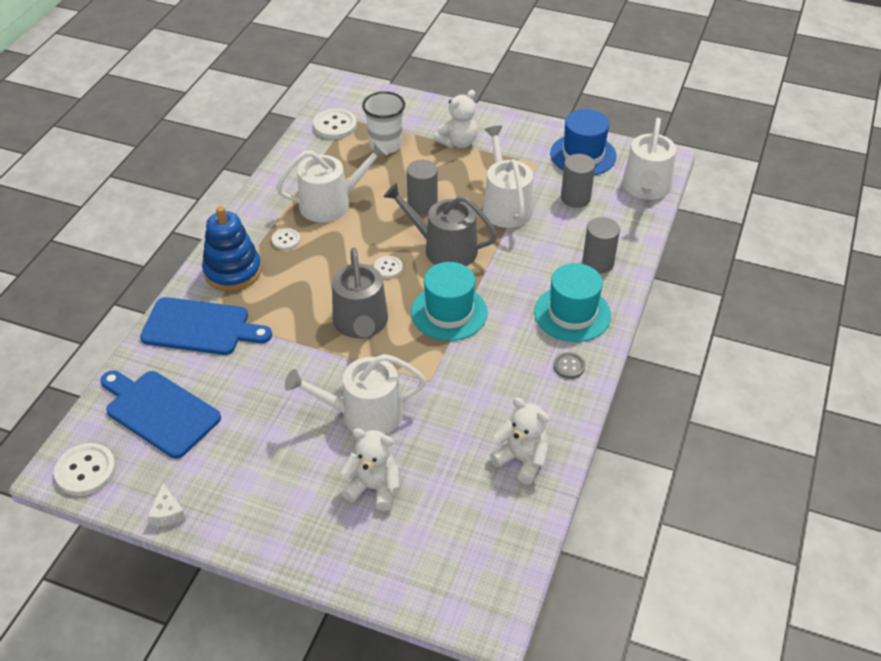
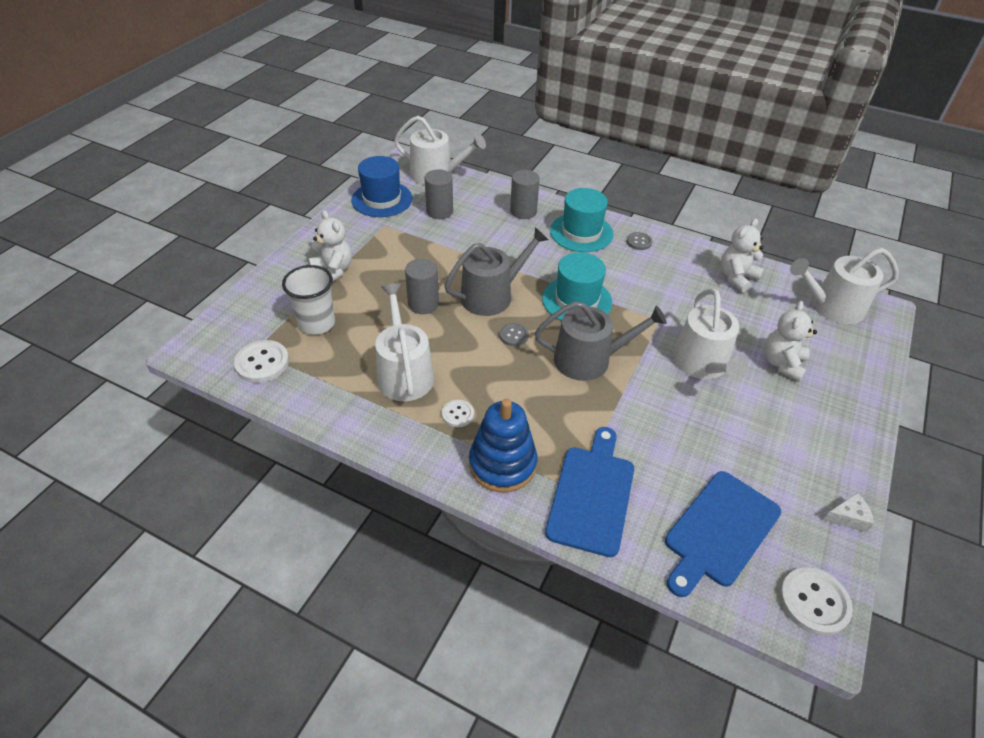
camera: 85 degrees left, 0 degrees up
white button [374,256,402,279] -> grey button [500,323,529,346]
grey watering can [384,183,498,266] -> grey watering can turned 150 degrees counterclockwise [444,227,549,316]
white watering can [483,126,533,228] -> white watering can moved to [790,248,899,324]

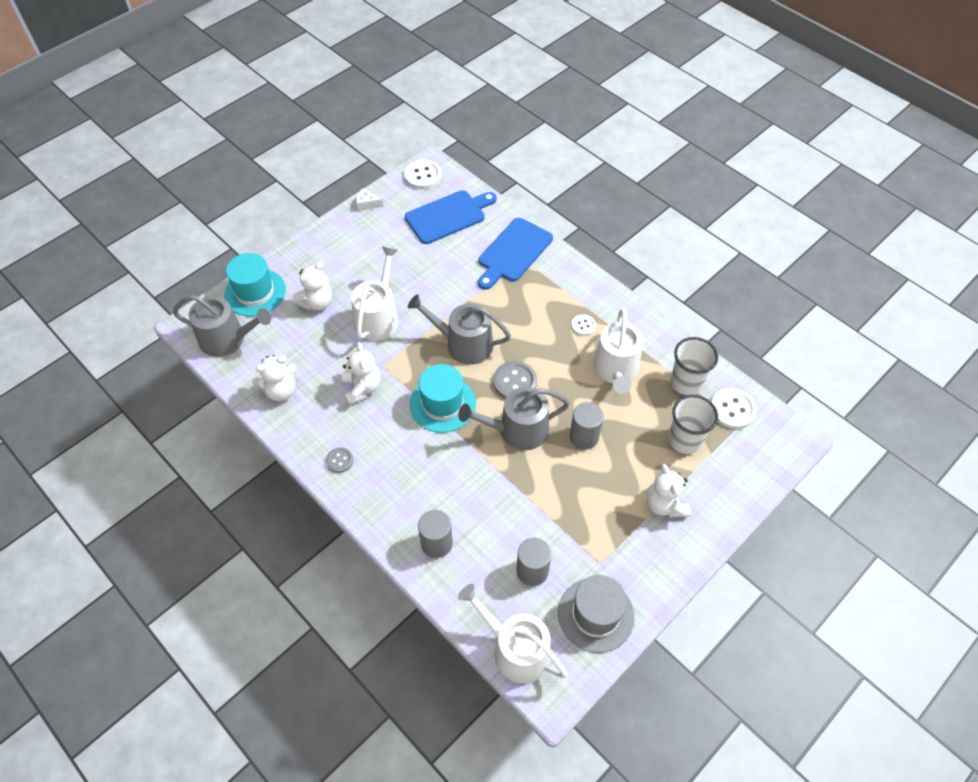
camera: 160 degrees left, 10 degrees up
blue hat [351,156,412,217] -> grey hat [558,575,634,653]
blue stacking toy [469,399,537,492] -> none
grey button [500,323,529,346] -> grey button [493,361,537,399], size x1.72
turquoise hat [550,188,613,252] -> turquoise hat moved to [224,253,286,316]
white watering can [790,248,899,324] -> grey watering can [173,295,271,357]
none -> white teddy bear [342,342,380,405]
none -> white cup [671,337,718,395]

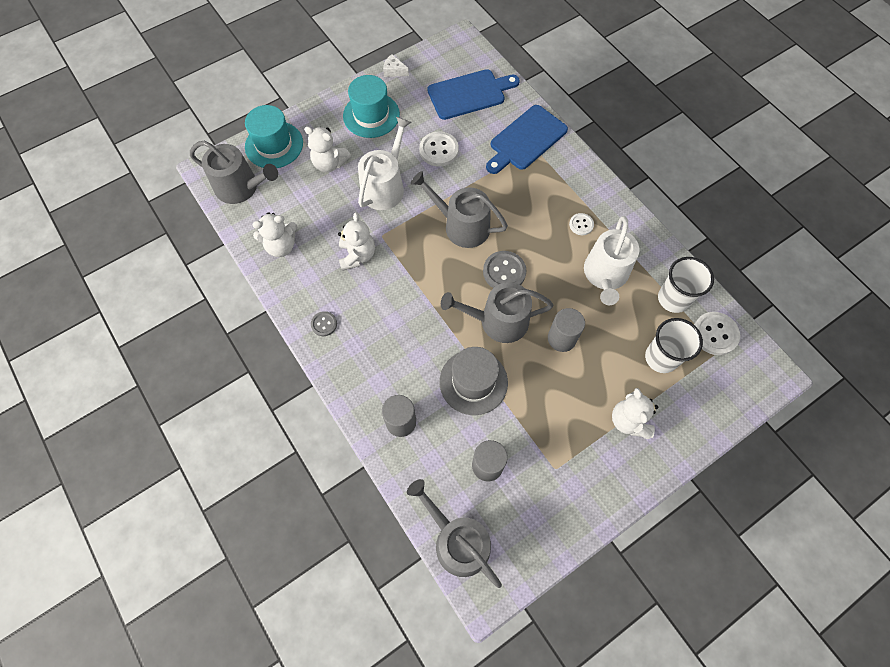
camera: 10 degrees right, 10 degrees up
white teddy bear [293,261,332,310] -> white teddy bear turned 60 degrees clockwise [304,126,351,172]
white button [404,159,442,189] -> white button moved to [419,131,459,167]
turquoise hat [410,364,476,433] -> turquoise hat moved to [343,75,400,138]
white watering can [458,584,568,684] -> grey watering can [407,479,502,588]
grey hat [558,575,634,653] -> grey hat moved to [439,347,508,415]

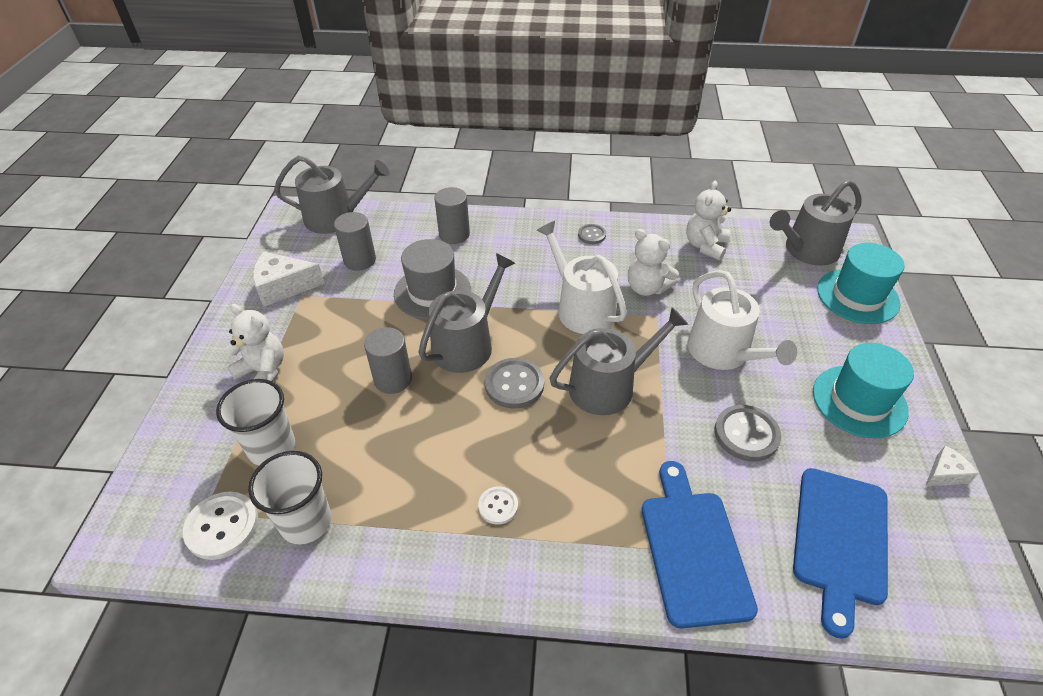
camera: 130 degrees right, 20 degrees down
white teddy bear [304,126,351,172] -> none
white button [419,131,459,167] -> grey button [714,405,781,461]
white watering can [584,216,639,305] -> white watering can moved to [536,221,627,334]
none -> white cheese [253,251,325,307]

